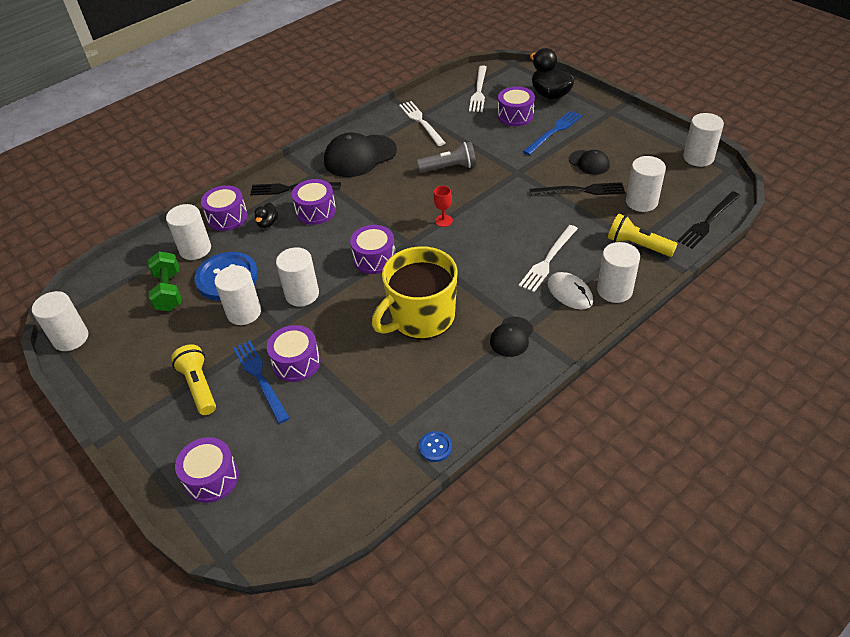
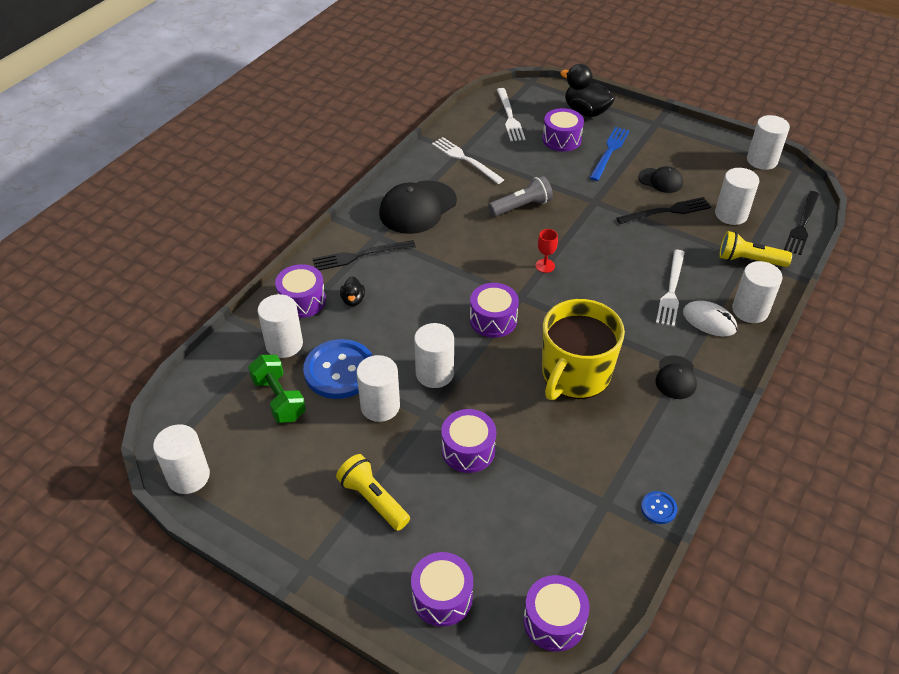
camera: 20 degrees left, 0 degrees up
blue fork [233,340,289,424] -> none
purple drum [292,179,336,225] -> purple drum moved to [523,575,590,652]

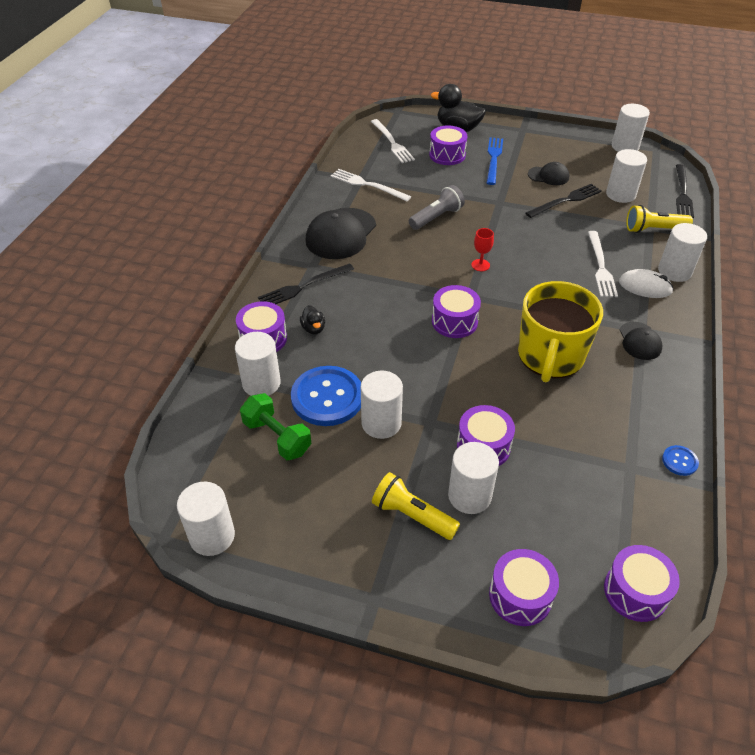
camera: 15 degrees left, 0 degrees up
white cylinder [414,323,454,388] -> white cylinder moved to [448,442,499,514]

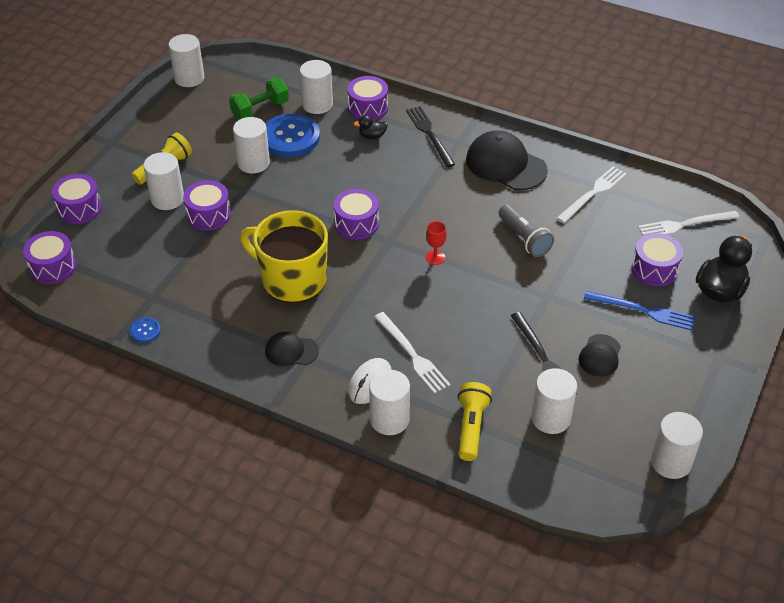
camera: 100 degrees right, 0 degrees up
white fork [588,231,618,297] -> white fork turned 135 degrees counterclockwise [374,312,450,394]
black fork [676,164,694,218] -> none

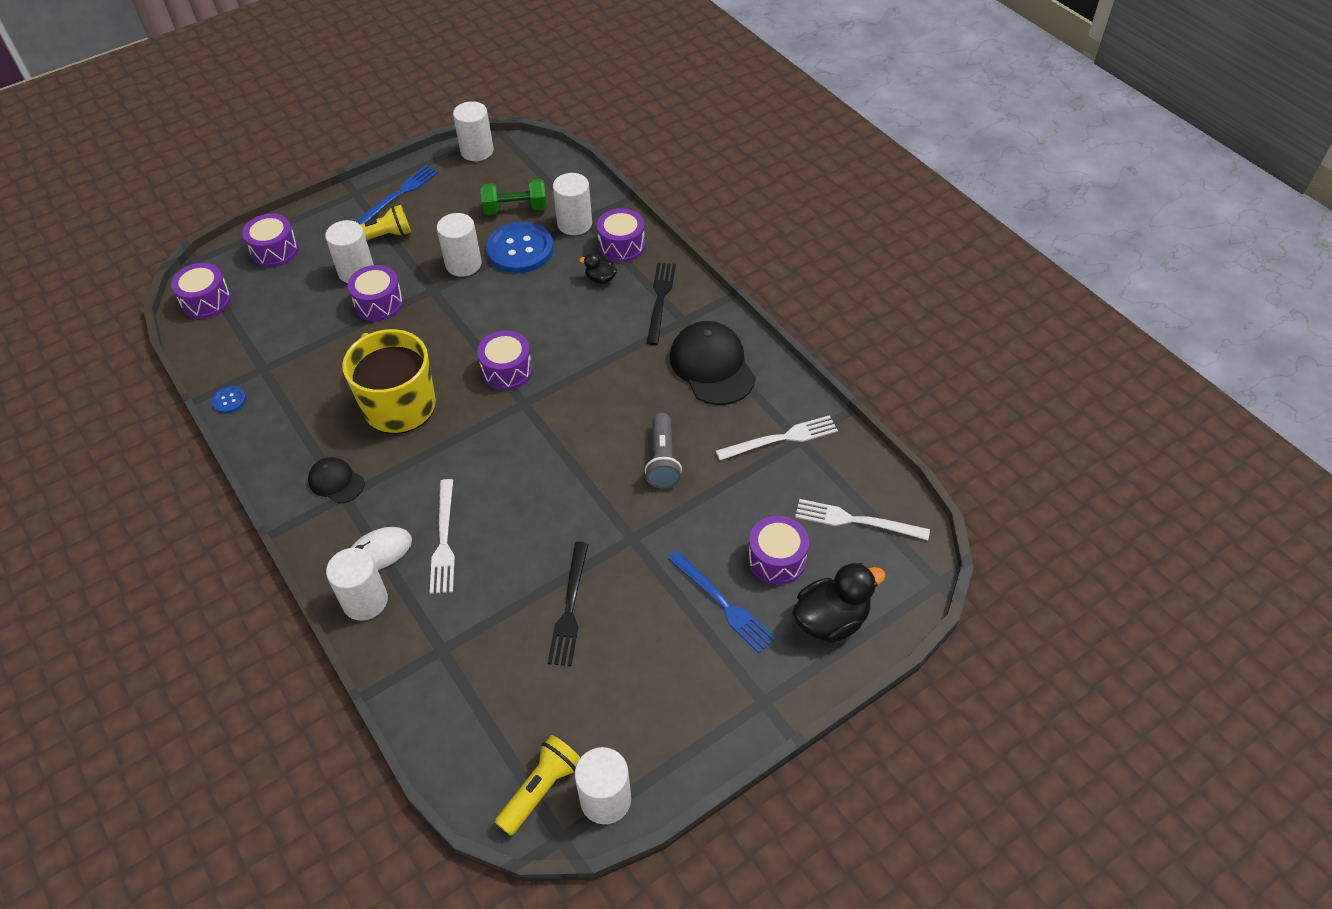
camera: 30 degrees right, 5 degrees up
red goblet [426,221,447,265] -> none
yellow flashlight [457,382,492,461] -> yellow flashlight moved to [495,735,580,836]
white cylinder [531,368,577,434] -> none
black cap [578,334,621,376] -> none
none -> blue fork [355,166,438,224]

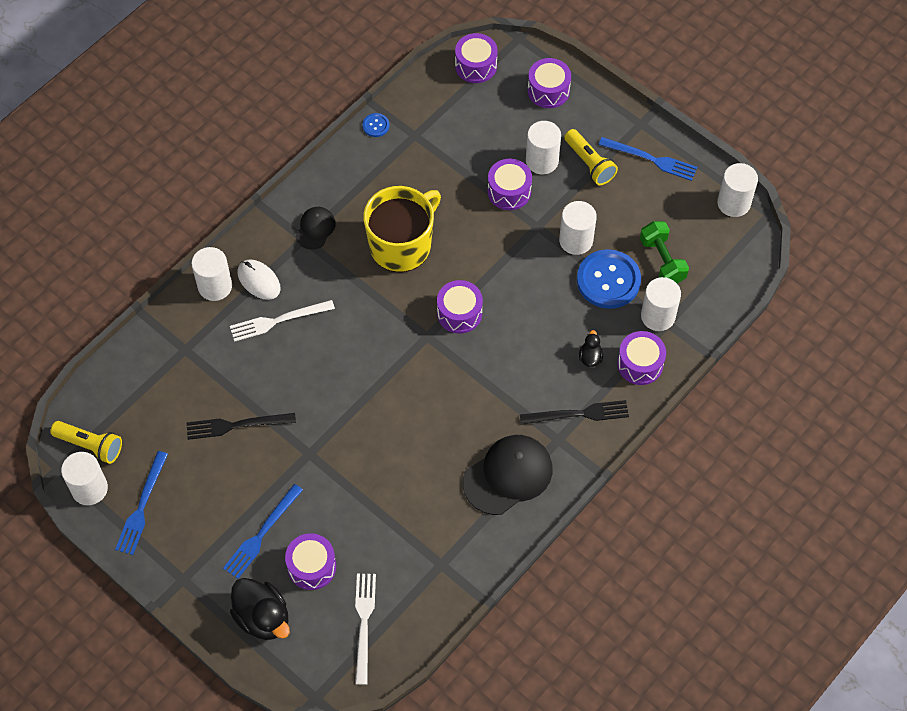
camera: 75 degrees right, 10 degrees up
grey flashlight [645,413,682,489] -> none
white fork [716,415,838,460] -> none
none -> blue fork [115,451,168,555]

